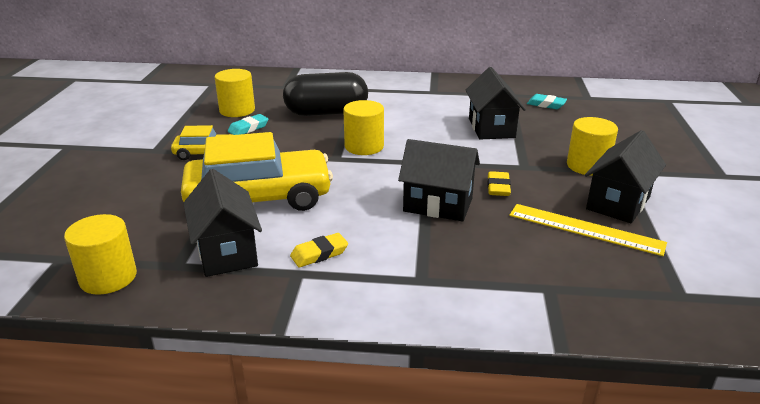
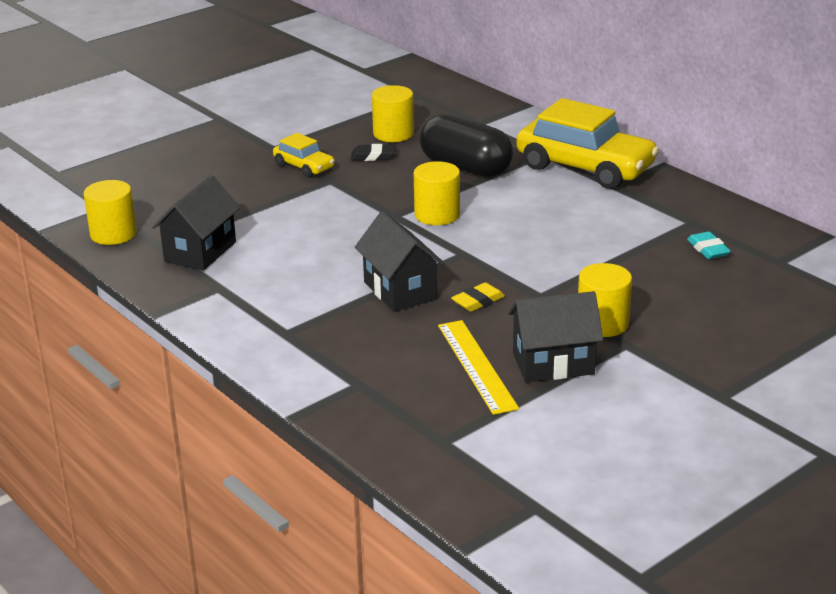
camera: 45 degrees right, 0 degrees up
yellow car [181,132,333,211] -> yellow car moved to [517,98,659,189]
turquoise eraser [228,114,269,135] -> black eraser [351,144,396,161]
yellow eraser [290,233,348,267] -> none
black house [465,67,526,139] -> none

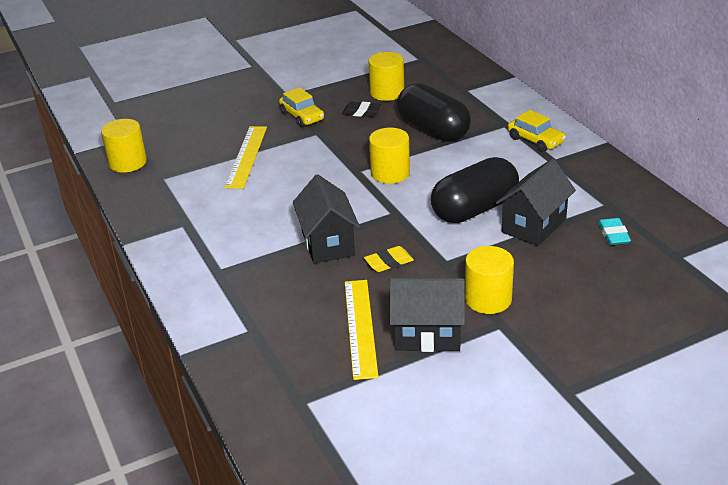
camera: 15 degrees right, 5 degrees up
black house [152,175,240,271] -> black house moved to [496,159,576,246]
yellow car [517,98,659,189] -> yellow car [508,110,566,152], size x0.49
none -> yellow ruler [225,126,267,189]
none -> black capsule [431,157,519,223]

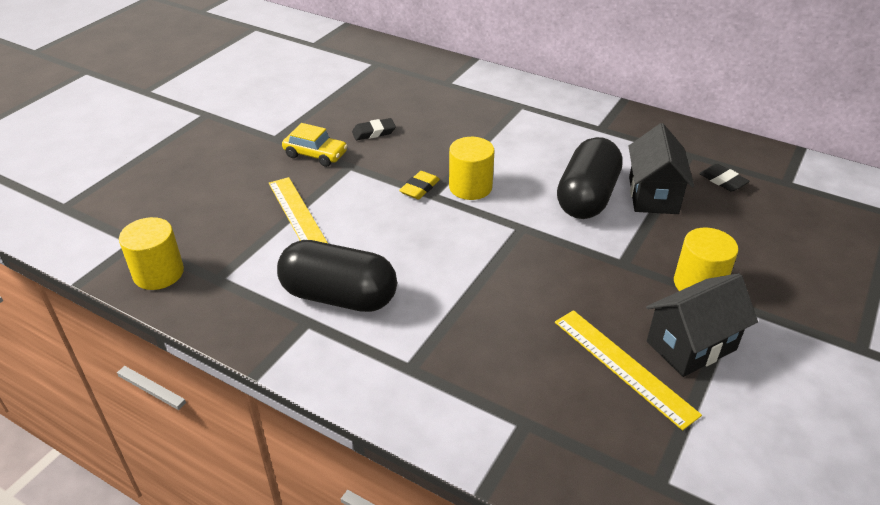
camera: 35 degrees left, 5 degrees up
black house [293,174,360,264] -> none
yellow eraser [364,246,414,272] -> yellow eraser moved to [399,171,440,199]
yellow cylinder [369,52,404,101] -> none
black capsule [397,83,471,142] -> black capsule moved to [277,240,397,312]
yellow car [508,110,566,152] -> none
turquoise eraser [598,218,631,245] -> black eraser [699,164,750,192]

